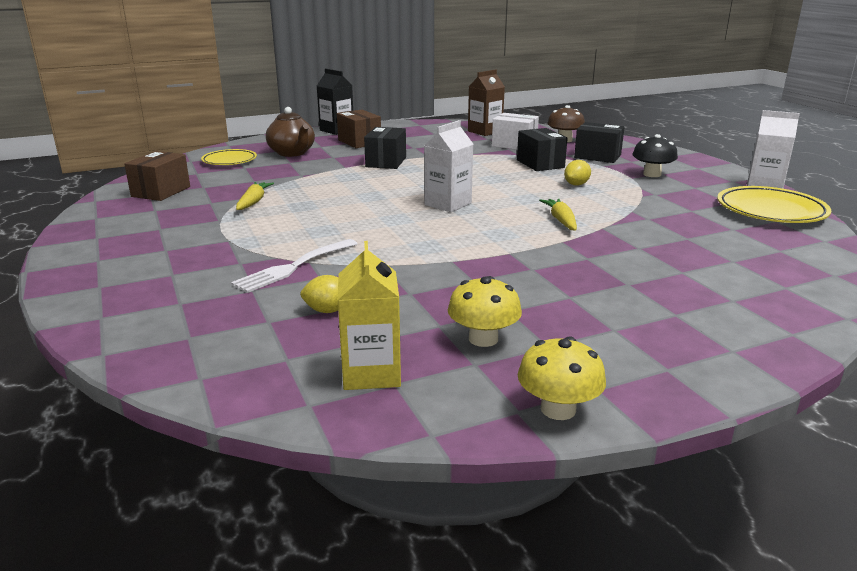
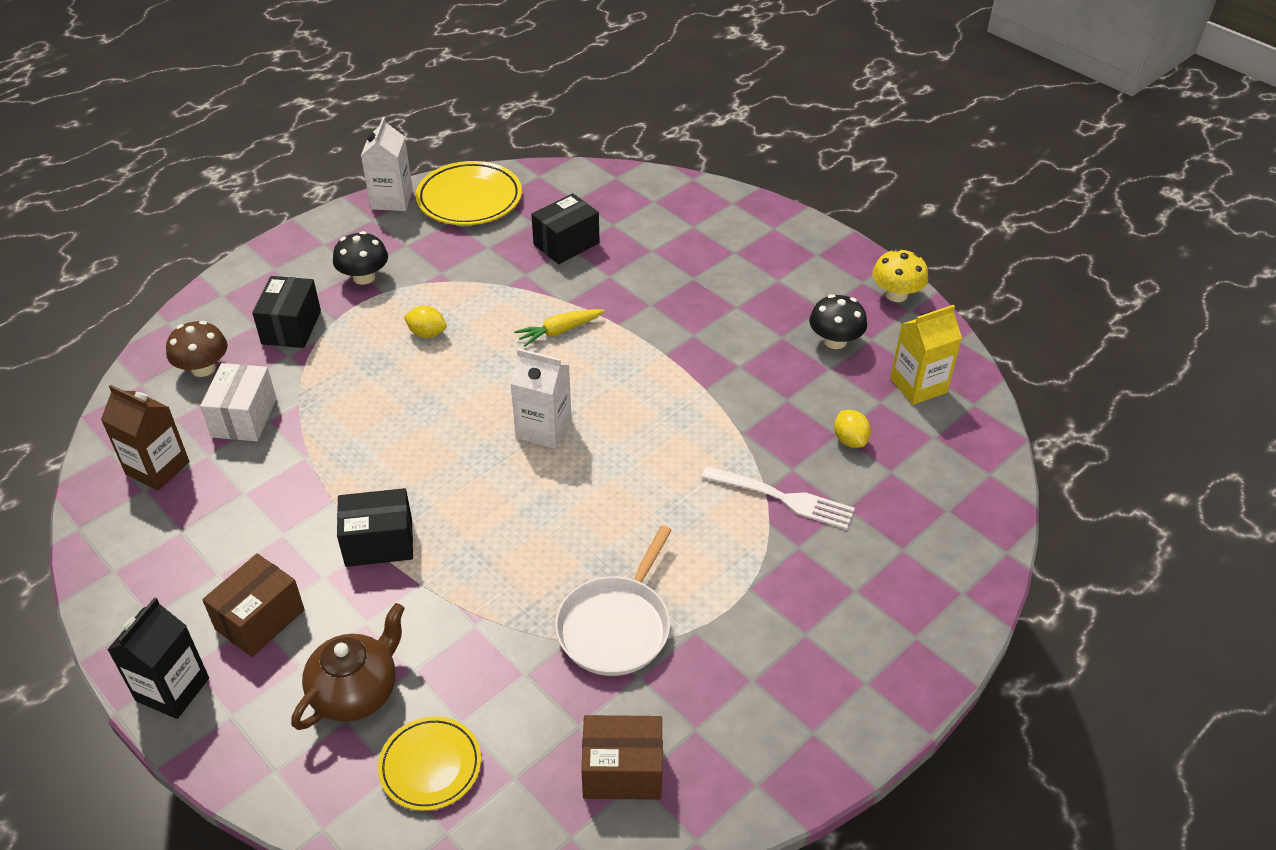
camera: 110 degrees left, 20 degrees up
yellow carrot [236,182,274,210] -> white pan [555,525,672,676]
yellow mushroom [448,276,522,347] -> black mushroom [809,294,867,349]
black box [517,128,568,171] -> black box moved to [531,193,599,264]

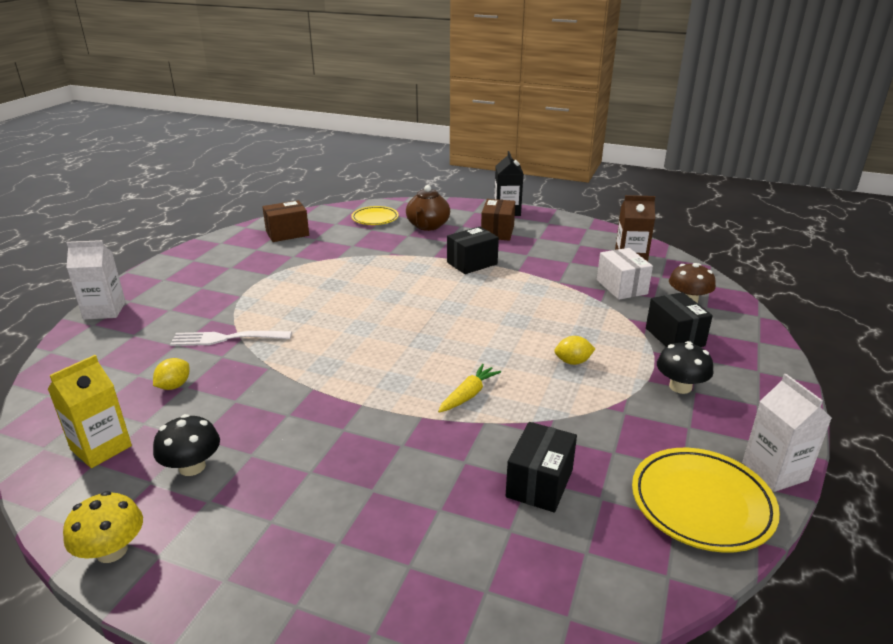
camera: 155 degrees right, 15 degrees down
white carton [510,348,572,449] -> white carton moved to [66,240,126,320]
white pan [555,525,672,676] -> none
yellow lemon [834,410,871,448] -> yellow lemon turned 75 degrees clockwise [153,358,189,390]

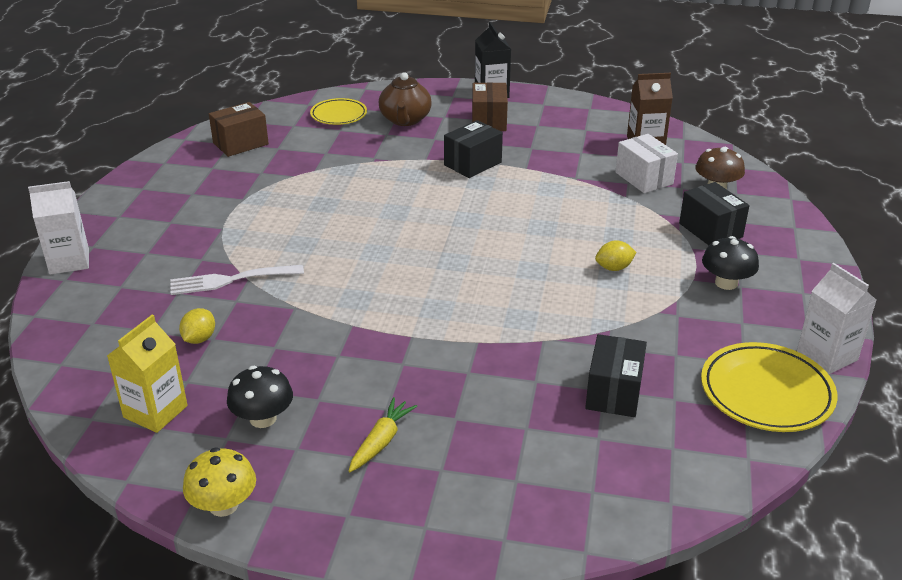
camera: 10 degrees left, 5 degrees up
yellow carrot [438,364,501,413] -> yellow carrot moved to [349,397,417,472]

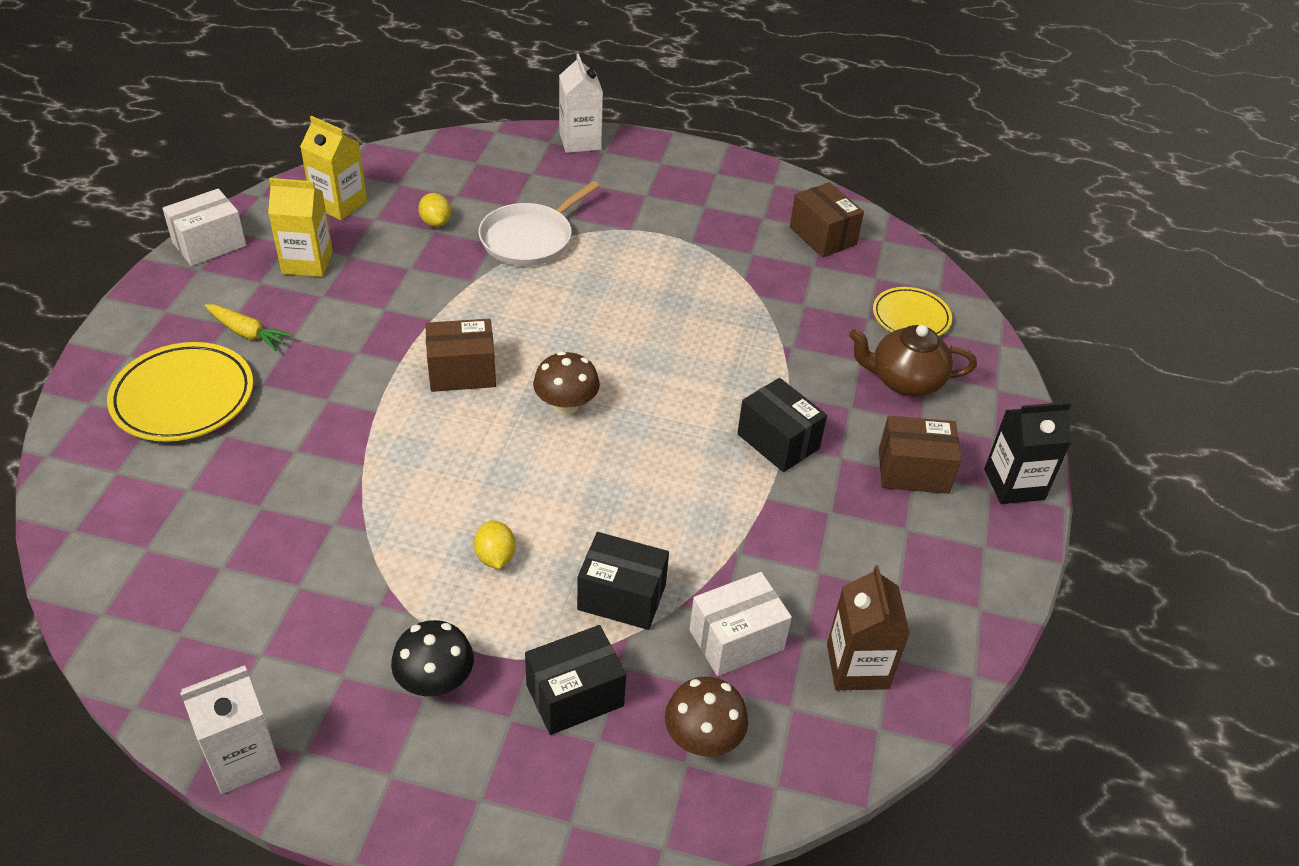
camera: 90 degrees right, 10 degrees up
white fork [170,265,304,295] -> white pan [478,181,600,266]
yellow lemon [179,308,215,344] -> yellow lemon turned 45 degrees clockwise [418,193,451,227]
yellow mushroom [183,447,256,517] -> white box [162,189,246,266]
black mushroom [227,366,293,428] -> yellow carton [268,178,333,277]
black box [585,334,647,417] -> black box moved to [577,532,669,630]
yellow plate [701,342,837,432] -> yellow plate moved to [107,342,253,442]
none -> brown box [425,319,496,392]
none -> brown mushroom [533,351,600,414]

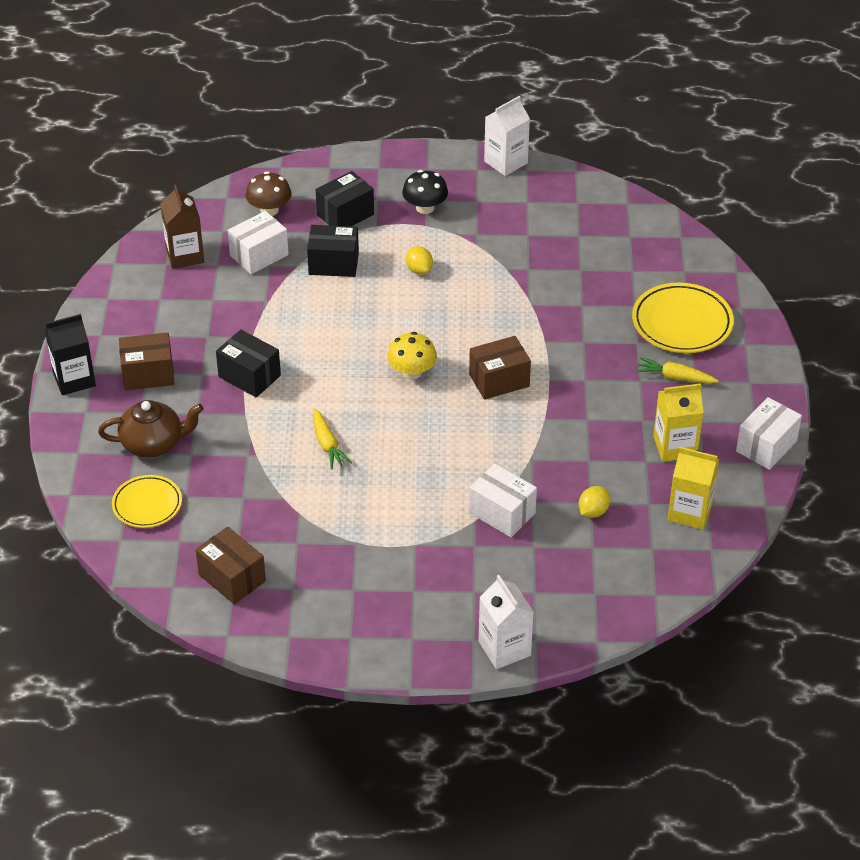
camera: 170 degrees right, 0 degrees up
yellow lemon [418,193,451,227] -> yellow lemon turned 75 degrees clockwise [579,486,610,518]
white pan [478,181,600,266] -> white box [469,463,537,537]
brown mushroom [533,351,600,414] -> yellow mushroom [387,332,437,379]
none -> yellow carrot [313,408,352,470]

